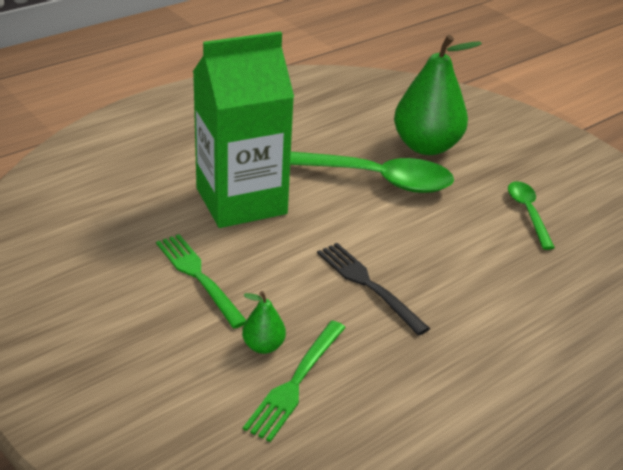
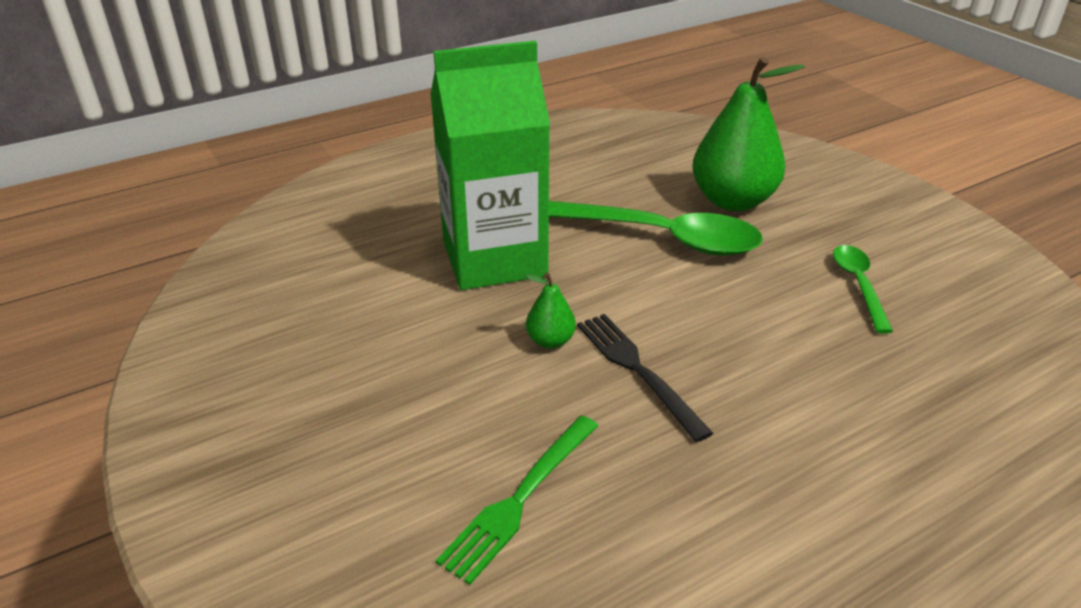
camera: 10 degrees right, 0 degrees up
green fork [156,234,246,329] -> none
green pear [242,291,286,354] -> green pear moved to [526,273,576,349]

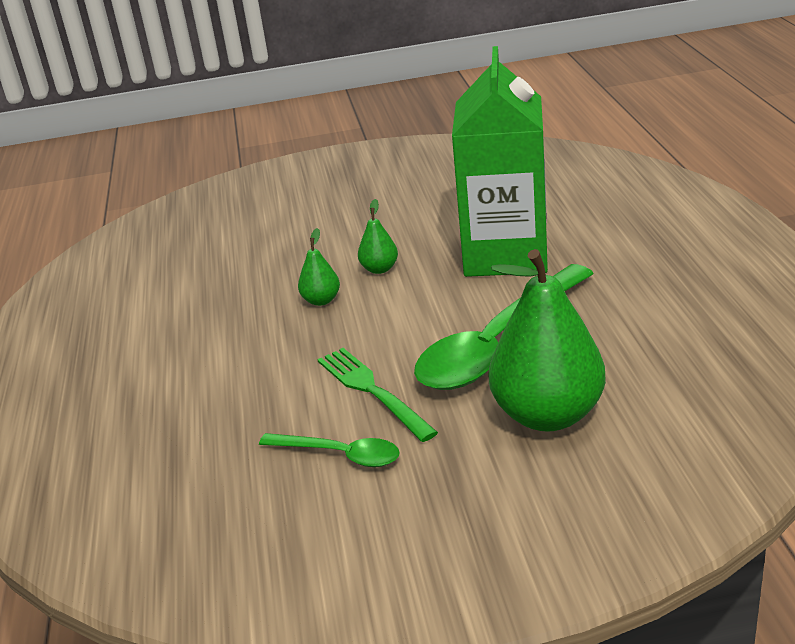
camera: 115 degrees right, 5 degrees down
green fork [436,415,598,585] -> green fork moved to [317,348,438,442]
black fork [577,314,713,442] -> green pear [298,228,340,306]

